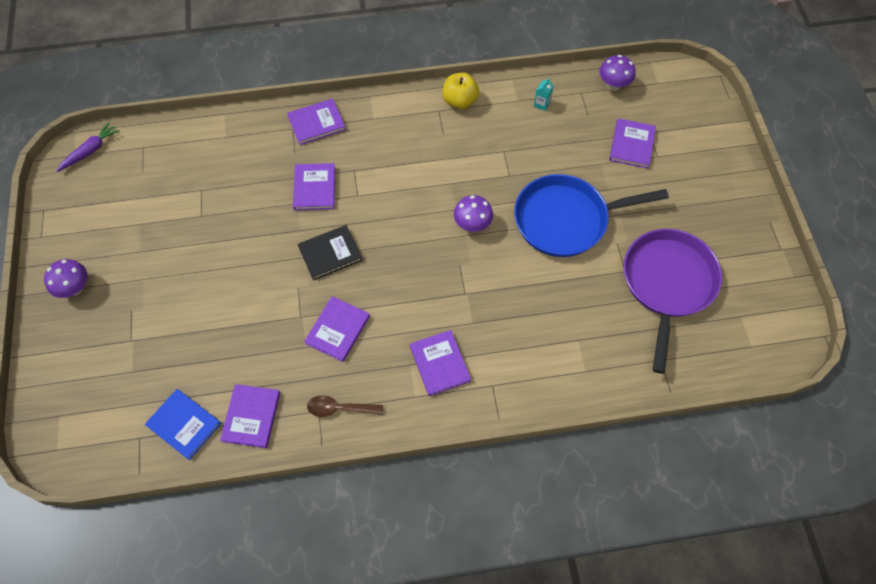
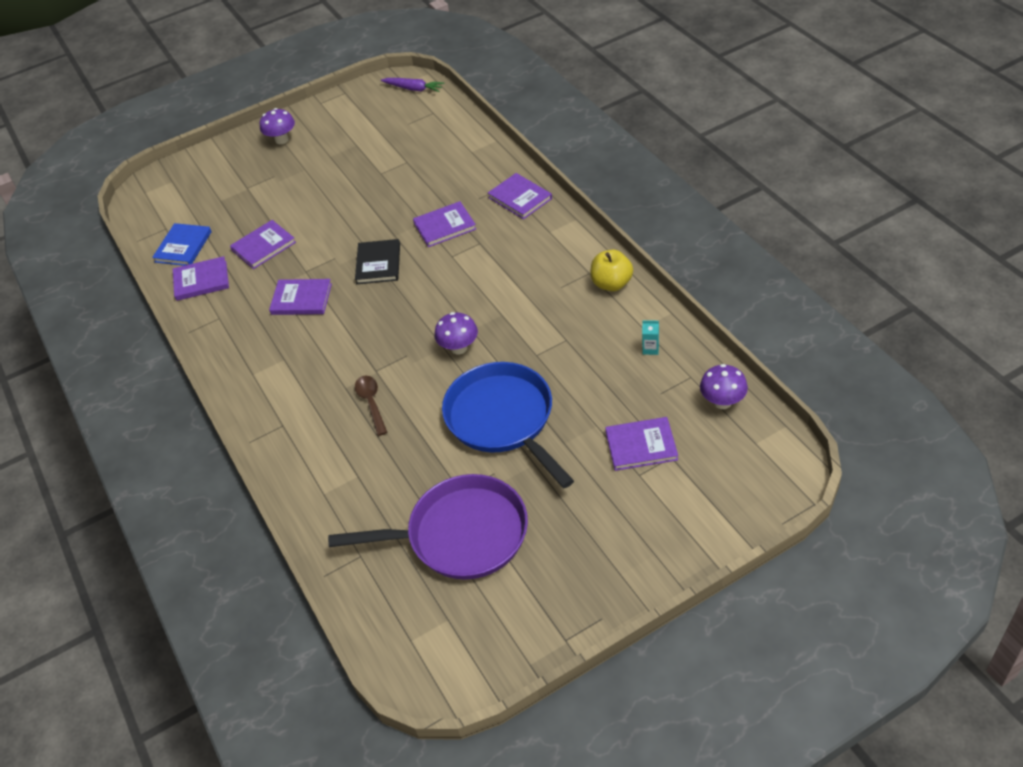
camera: 75 degrees right, 15 degrees down
black book [298,225,363,280] -> black book turned 45 degrees clockwise [355,239,400,284]
brown spoon [307,395,383,417] -> brown spoon moved to [355,376,387,436]
purple book [410,330,471,396] -> purple book moved to [230,220,296,269]

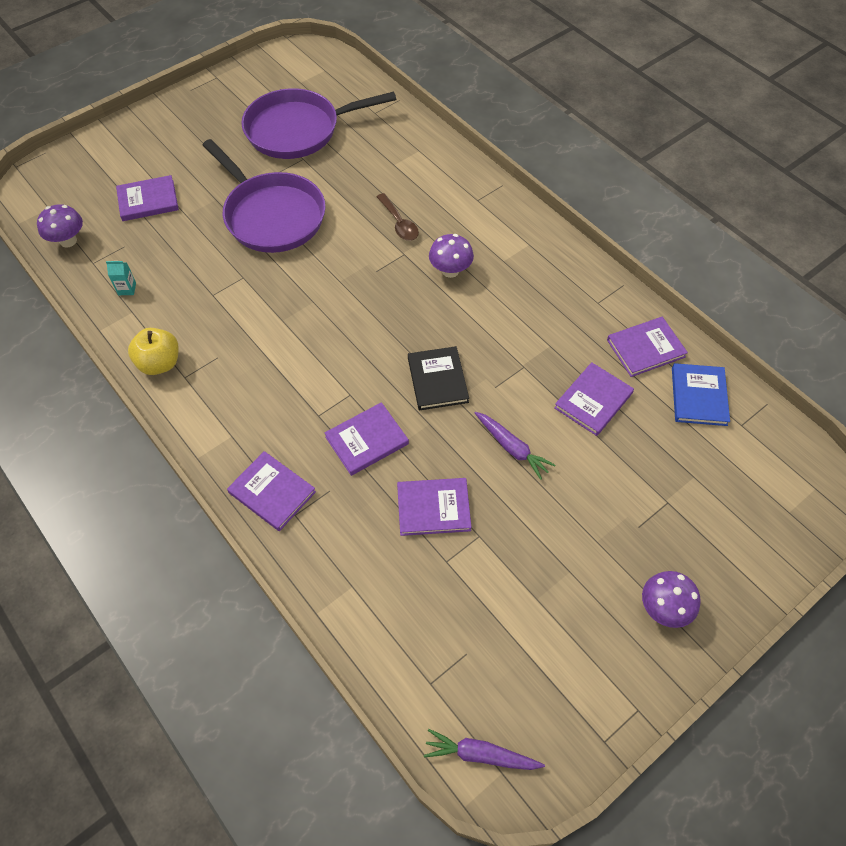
camera: 165 degrees right, 10 degrees up
purple book [269,279,332,315] -> purple book moved to [397,478,472,536]
purple mushroom [434,312,478,354] -> purple mushroom moved to [429,234,474,278]
blue pan [442,362,574,488] -> purple pan [203,139,326,253]
none -> purple carrot [475,412,556,480]

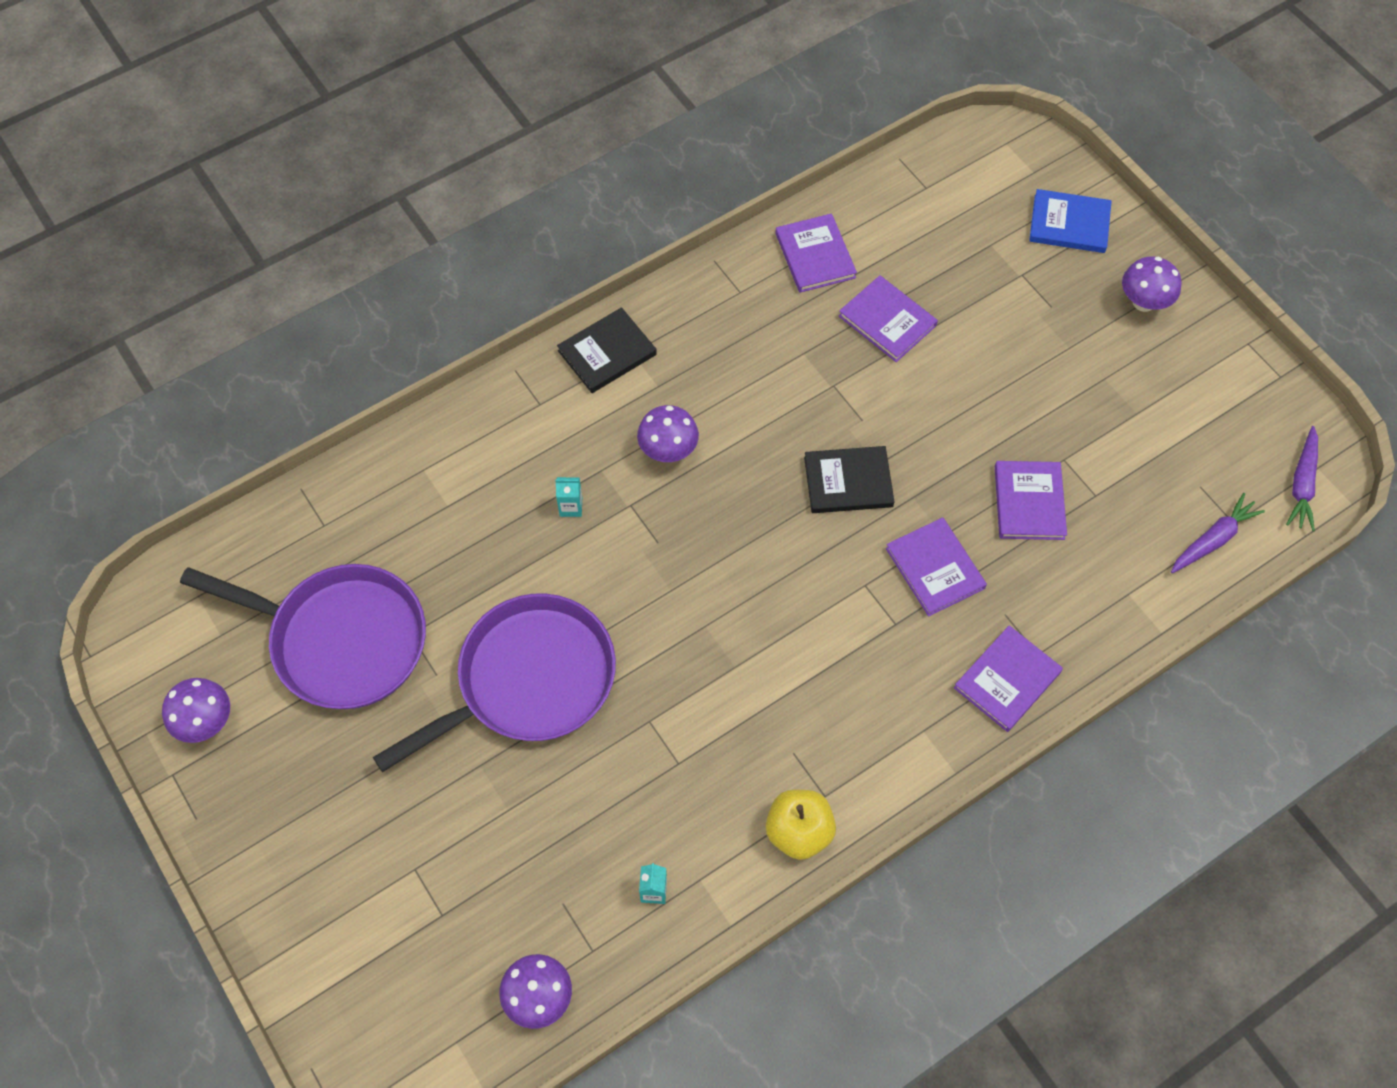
camera: 85 degrees left, 5 degrees up
purple book [116,175,179,221] -> none
purple pan [242,88,396,159] -> purple pan turned 60 degrees counterclockwise [180,564,426,709]
brown spoon [377,193,419,241] -> turquoise carton [555,477,582,517]
purple carrot [475,412,556,480] -> purple carrot moved to [1171,493,1265,573]
blue book [672,363,730,426] -> blue book moved to [1029,189,1112,253]
none -> purple mushroom [162,678,230,743]
none -> black book [557,307,657,393]

